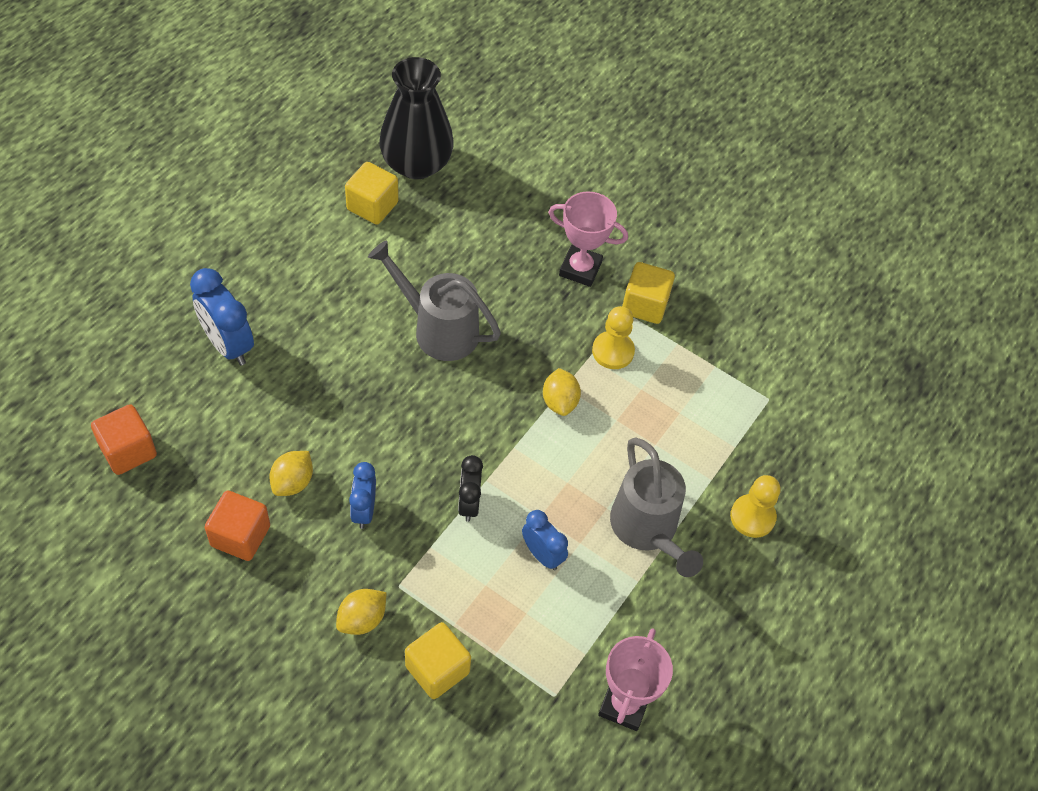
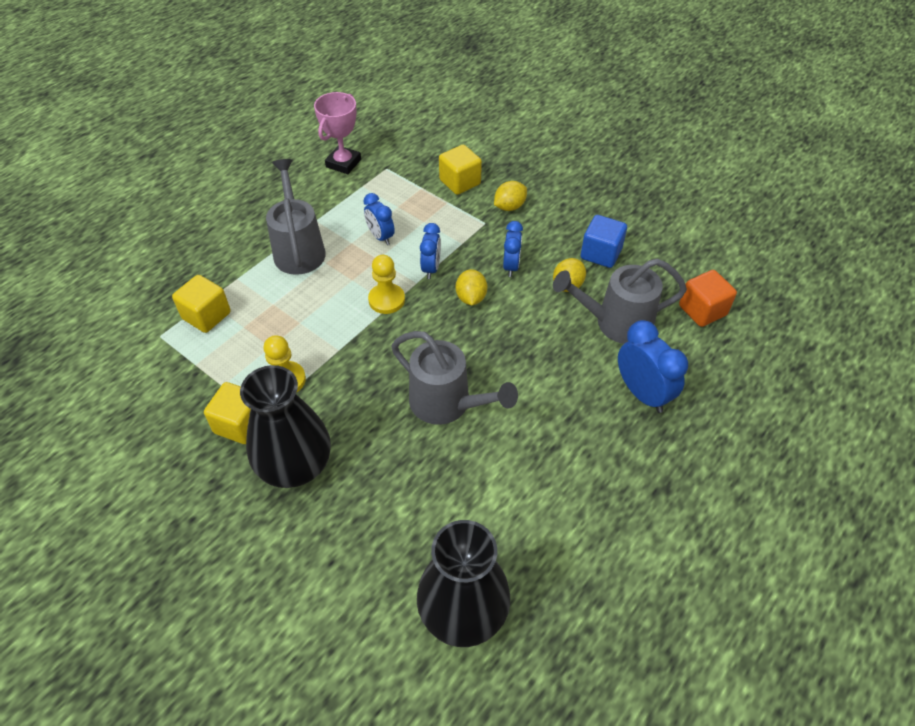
camera: 170 degrees left, 5 degrees down
orange cube [204,490,270,561] -> blue cube [581,215,627,268]
yellow cube [345,162,399,225] -> yellow cube moved to [172,275,231,333]
black clock [458,455,483,522] -> blue clock [420,223,441,279]
yellow lemon [543,368,581,416] -> yellow lemon moved to [456,269,487,305]
pink trophy [548,191,628,287] -> black vase [240,365,331,488]
yellow pawn [730,475,781,538] -> yellow pawn moved to [368,255,405,314]
none -> grey watering can [553,259,687,344]

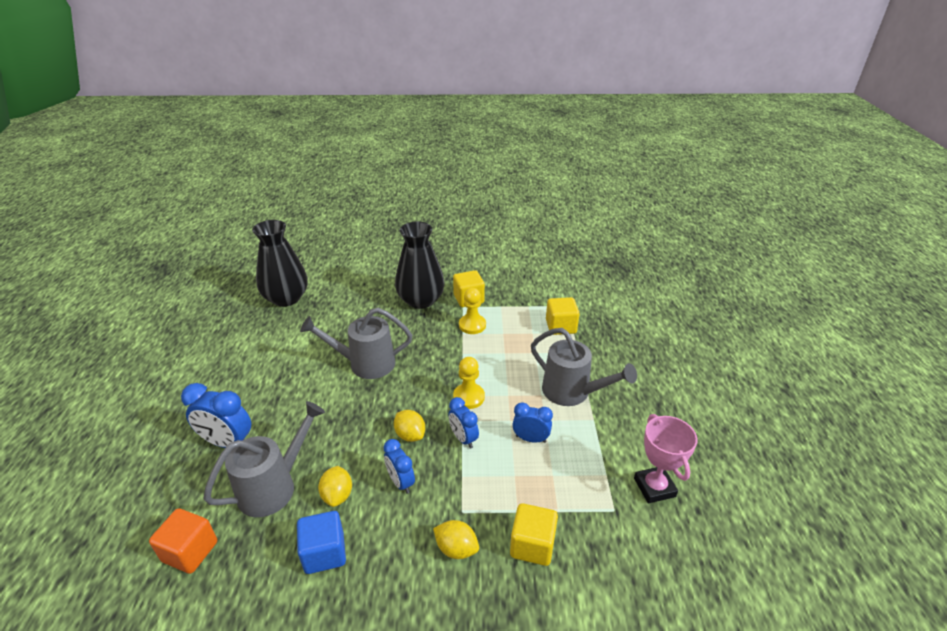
camera: 140 degrees right, 15 degrees down
yellow lemon [494,181,527,211] -> yellow lemon turned 75 degrees counterclockwise [433,520,479,559]

